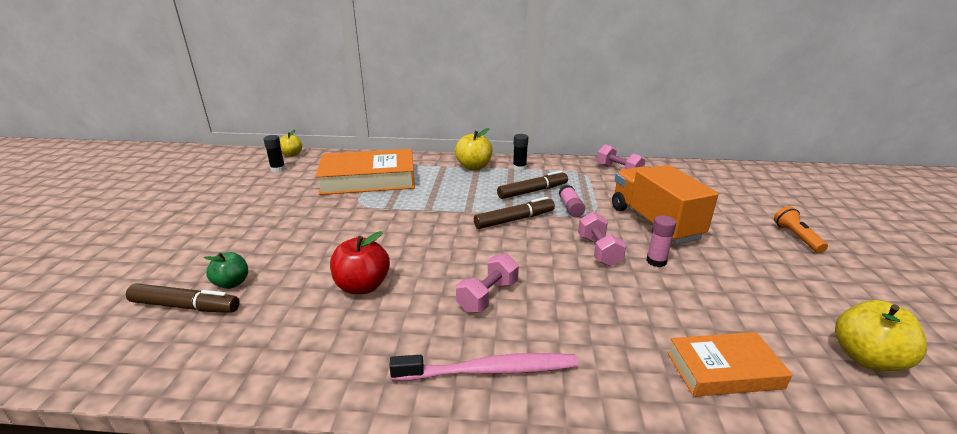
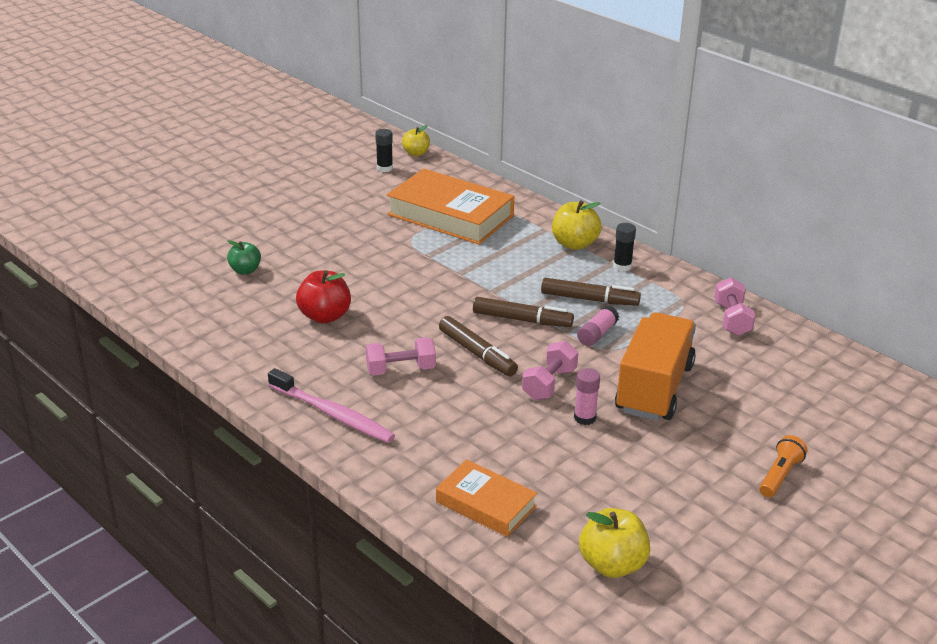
camera: 40 degrees right, 5 degrees up
brown marker [126,283,240,313] -> brown marker moved to [439,316,518,377]

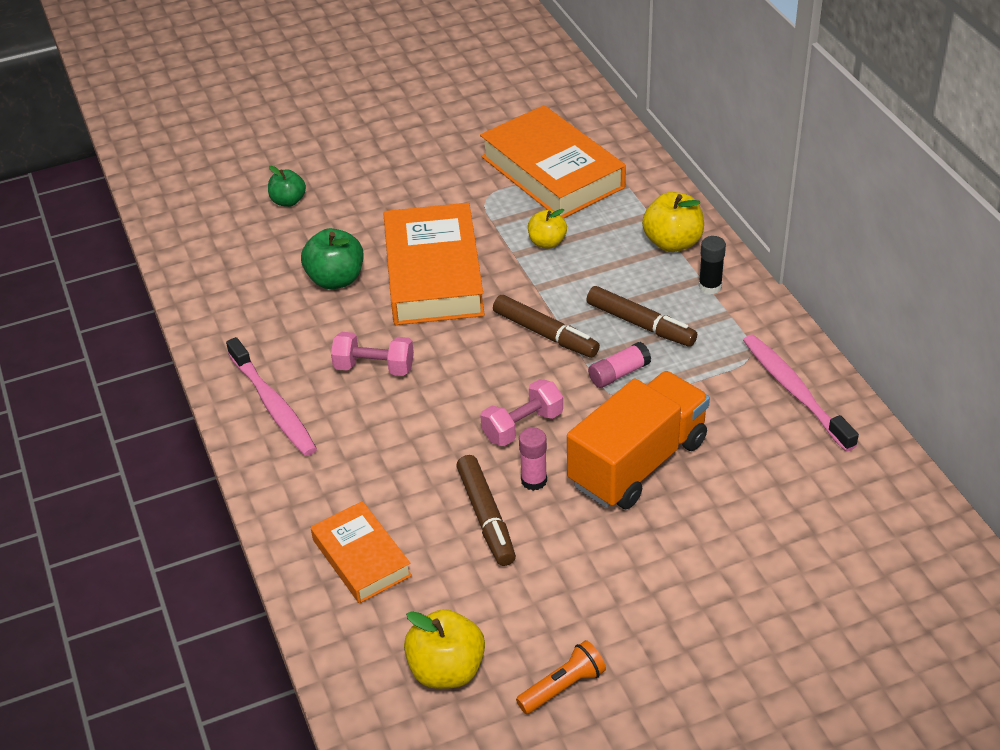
camera: 25 degrees right, 10 degrees up
red apple [296,270,351,324] -> green apple [301,228,363,289]
black glue stick [375,129,393,172] -> none
yellow apple [402,125,430,156] -> yellow apple moved to [528,209,567,248]
brown marker [439,316,518,377] -> brown marker moved to [456,455,516,566]
pink dumbbell [714,278,755,336] -> pink toothbrush [743,335,859,452]
orange flashlight [759,435,808,497] -> orange flashlight moved to [516,640,606,714]
none -> orange book [383,203,485,325]

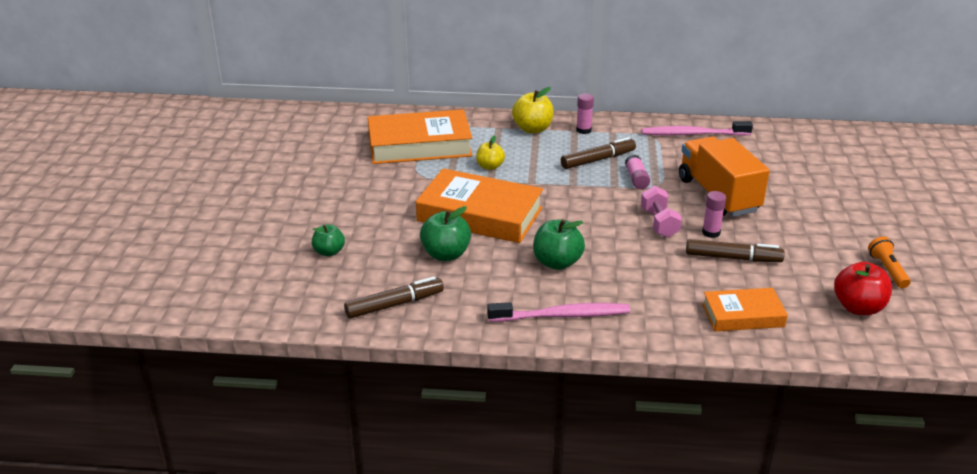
camera: 65 degrees left, 10 degrees down
pink dumbbell [331,332,414,376] -> green apple [533,219,585,270]
yellow apple [404,609,485,689] -> red apple [834,262,892,315]
brown marker [493,295,600,358] -> brown marker moved to [344,276,444,318]
black glue stick [699,236,726,294] -> pink glue stick [576,93,594,134]

